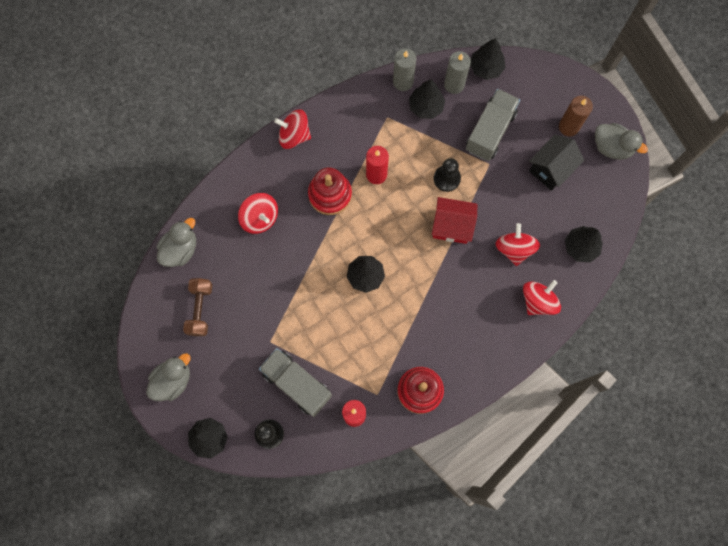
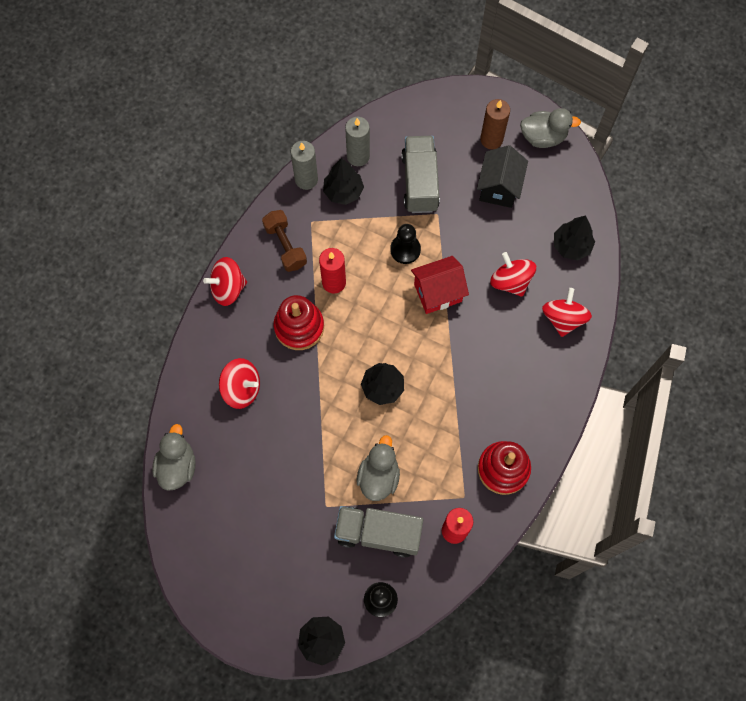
camera: 30 degrees left, 5 degrees down
grey duck [146,353,191,401] -> grey duck moved to [357,435,400,501]
brown dumbbell [183,278,212,336] -> brown dumbbell moved to [262,210,307,272]
black tree [470,38,506,80] -> none

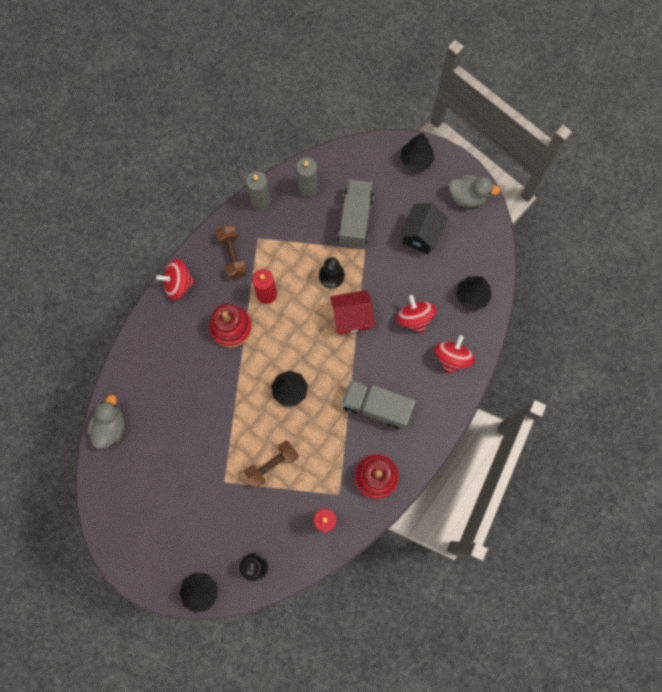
camera: 10 degrees right, 5 degrees up
red spinning top [219,358,260,409] -> none
black tree [323,158,364,205] -> black tree moved to [400,133,434,172]
grey truck [334,506,423,558] -> grey truck moved to [342,380,416,429]
grey duck [357,435,400,501] -> brown dumbbell [244,440,299,487]
brown candle [480,99,510,149] -> none

